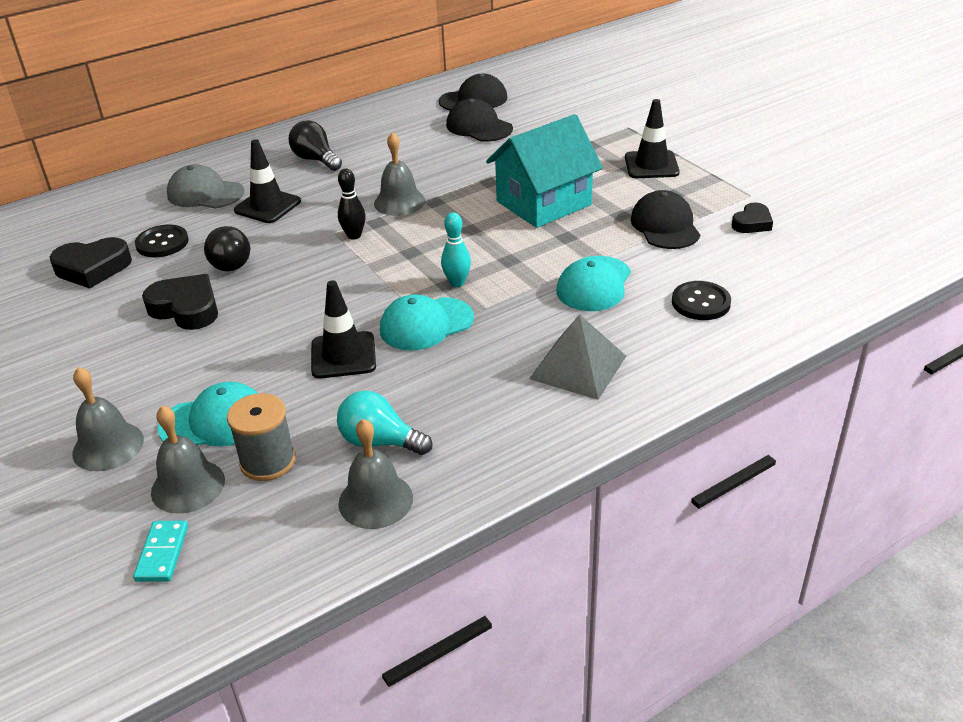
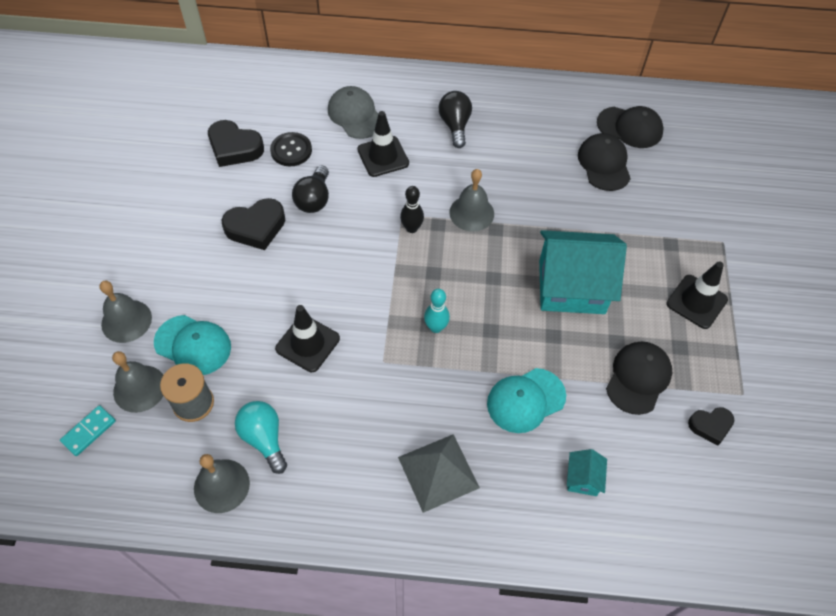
camera: 35 degrees right, 20 degrees up
black heart [142,274,218,330] -> black heart turned 90 degrees clockwise [222,198,285,250]
turquoise cap [380,294,474,351] -> none
black button [672,281,731,320] -> turquoise house [567,449,607,496]

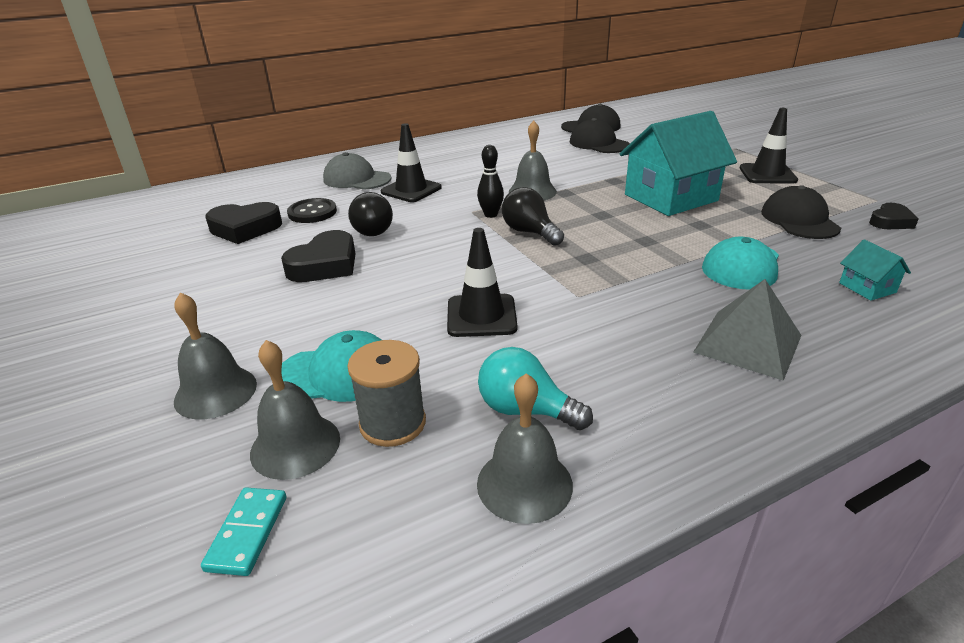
camera: 30 degrees left, 25 degrees down
turquoise bowling pin [424,289,450,333] -> none
black light bulb [439,91,472,148] -> black light bulb moved to [502,187,564,246]

